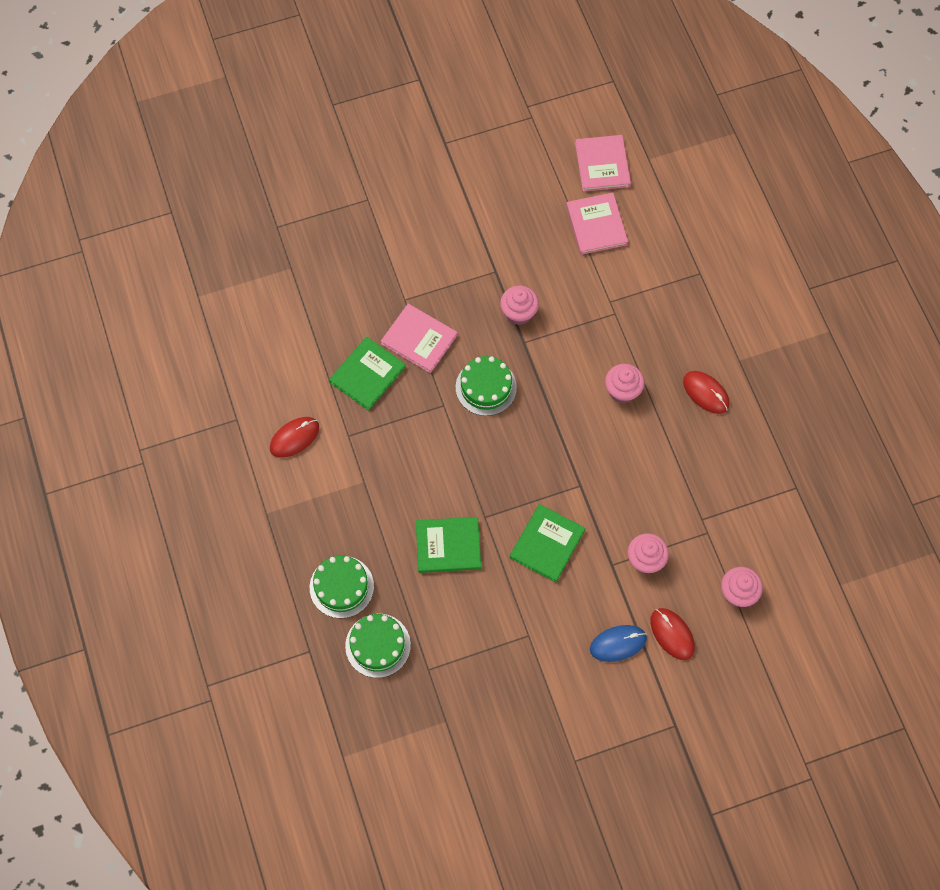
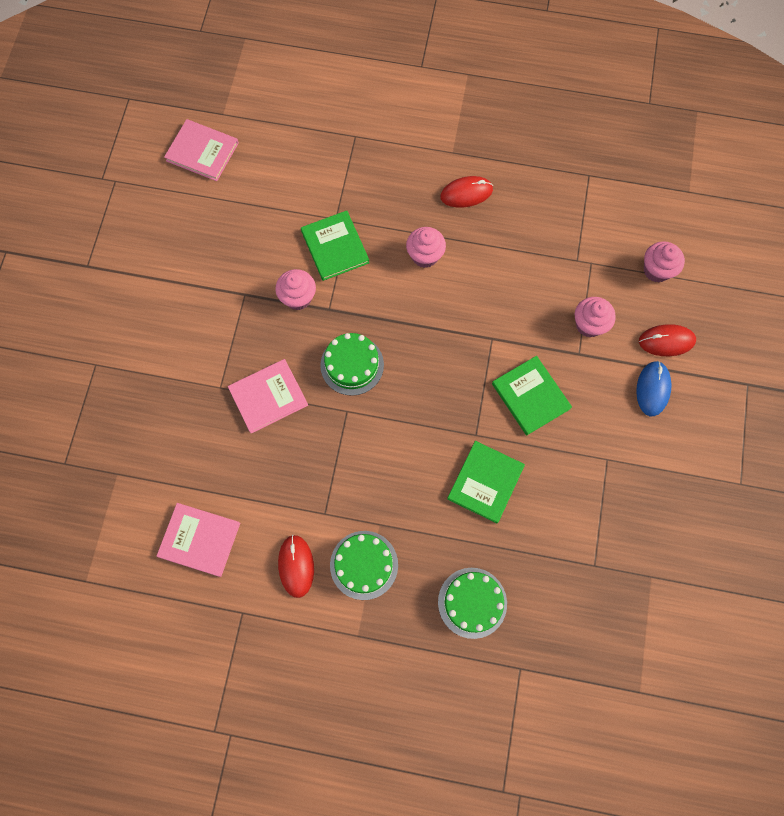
camera: 60 degrees left, 5 degrees up
green book [329,337,406,411] -> green book moved to [301,210,369,281]
green cake [345,614,411,678] -> green cake moved to [330,531,398,600]
pink book [566,193,628,255] -> pink book moved to [157,503,240,577]

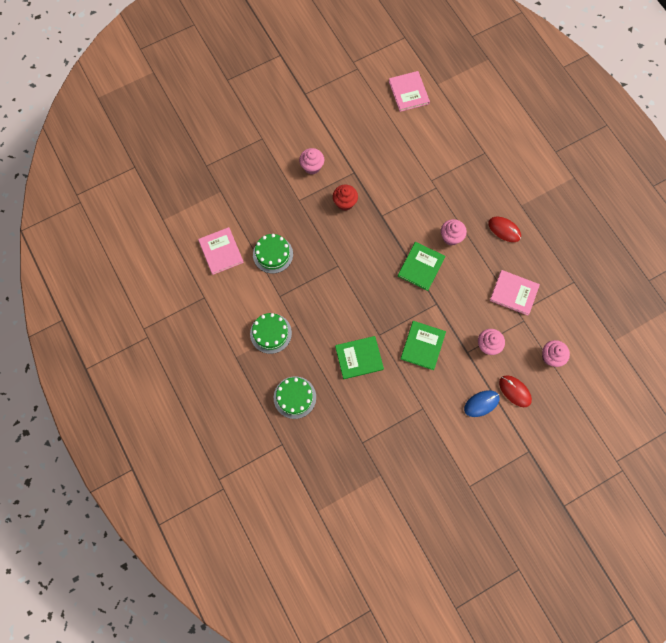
camera: 50 degrees right, 0 degrees up
pink book [228,359,308,434] -> pink book moved to [490,270,540,315]
pink cupcake [275,269,316,310] -> pink cupcake moved to [299,148,324,174]
red mouse [278,535,314,598] -> none
green book [301,210,369,281] -> green book moved to [398,242,445,291]
green cake [320,333,384,396] -> green cake moved to [253,234,293,274]
none -> red cupcake [333,185,358,211]

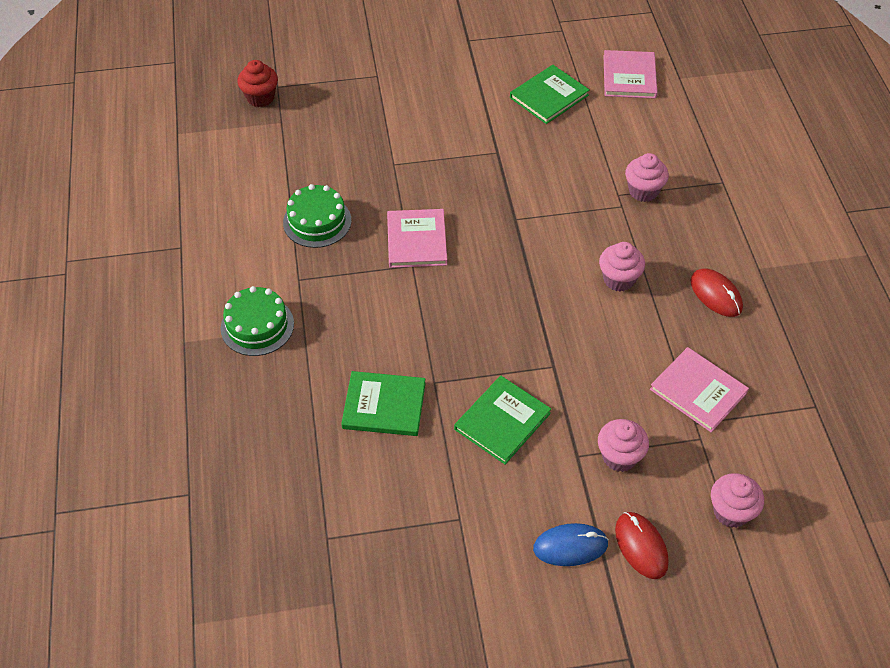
camera: 20 degrees right, 20 degrees down
pink book [198,227,244,275] -> pink book moved to [387,209,447,268]
green cake [274,376,316,419] -> none
pink cupcake [299,148,324,174] -> pink cupcake moved to [625,153,669,202]
red cupcake [333,185,358,211] -> red cupcake moved to [238,60,278,107]
green book [398,242,445,291] -> green book moved to [510,65,590,124]

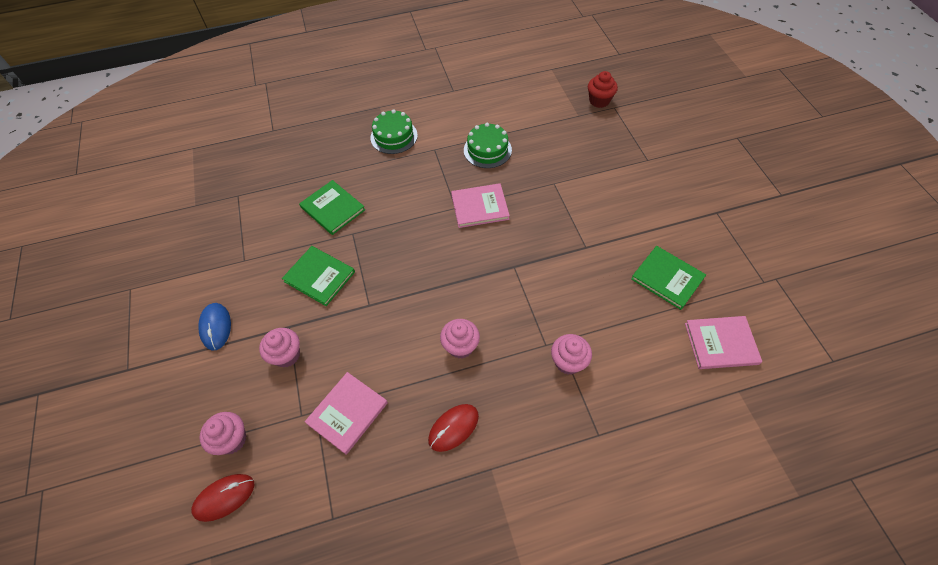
camera: 85 degrees right, 5 degrees up
green book [341,371,426,436] -> green book turned 45 degrees counterclockwise [299,180,365,235]
red mouse [615,512,669,579] -> red mouse moved to [191,474,254,522]

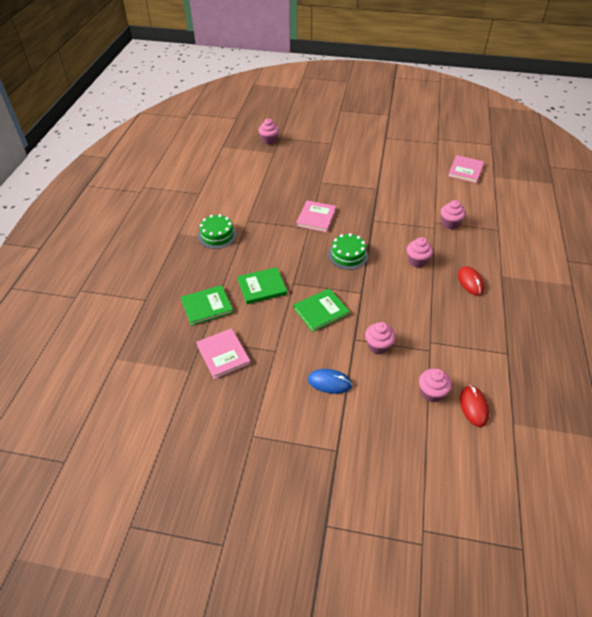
camera: 65 degrees left, 10 degrees down
pink book [305,372,388,455] -> pink book moved to [196,328,251,379]
green cake [464,123,512,168] -> green cake moved to [328,233,368,270]
red cupcake [588,71,618,108] -> pink cupcake [258,118,279,145]
green book [631,246,706,310] -> green book moved to [181,285,233,326]

